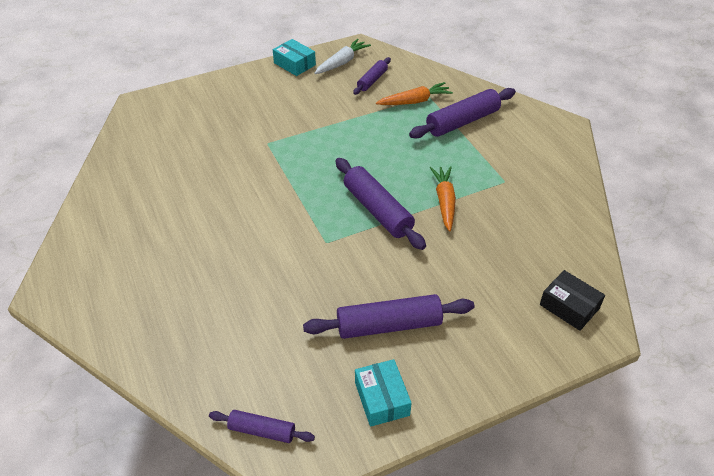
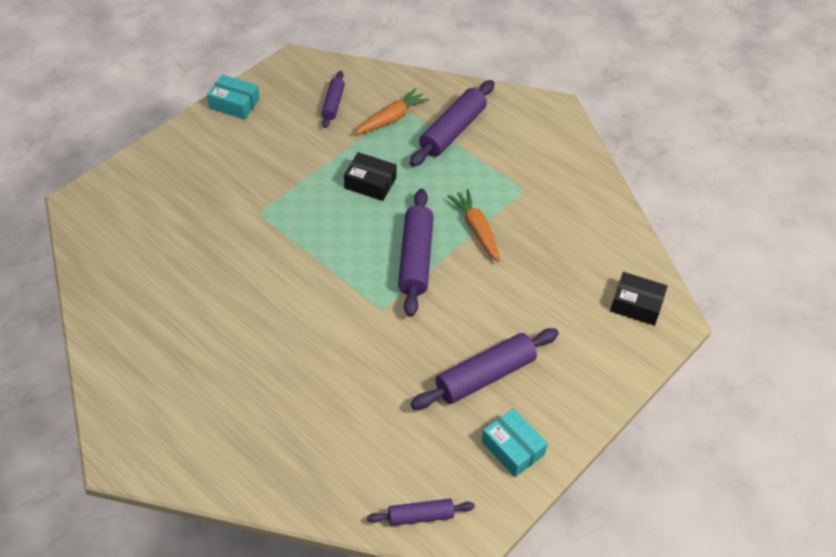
camera: 25 degrees left, 5 degrees up
white carrot [314,39,371,74] -> none
purple rolling pin [335,158,426,250] -> purple rolling pin turned 60 degrees clockwise [398,188,433,317]
none -> black box [344,152,397,201]

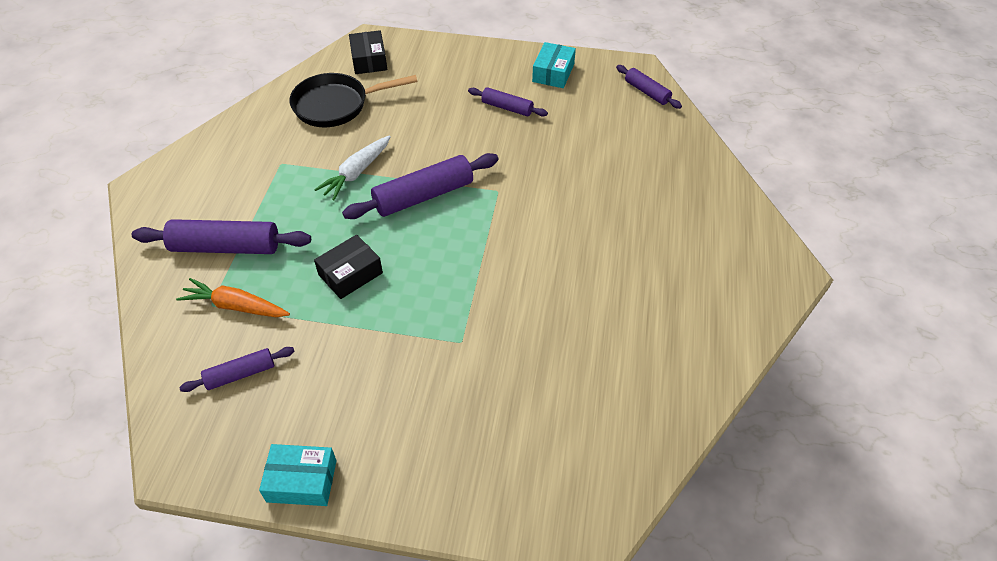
camera: 120 degrees left, 0 degrees up
turquoise box [207,75,259,119] -> turquoise box turned 75 degrees counterclockwise [259,444,337,506]
black box [344,152,397,201] -> black box turned 60 degrees clockwise [314,235,383,299]
purple rolling pin [411,328,559,410] -> purple rolling pin [468,87,548,116], size x0.57
orange carrot [447,189,500,262] -> white carrot [314,135,391,200]
none -> black pan [290,73,418,127]

